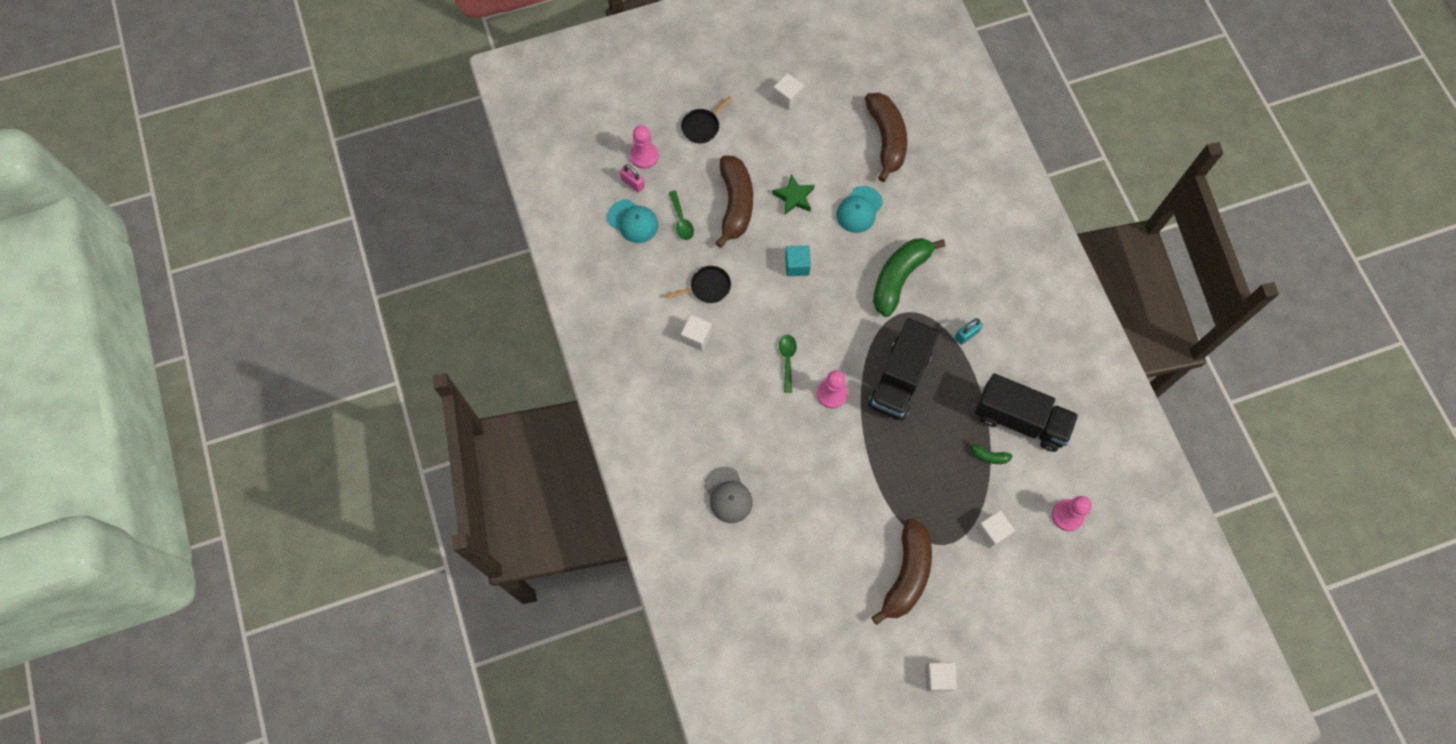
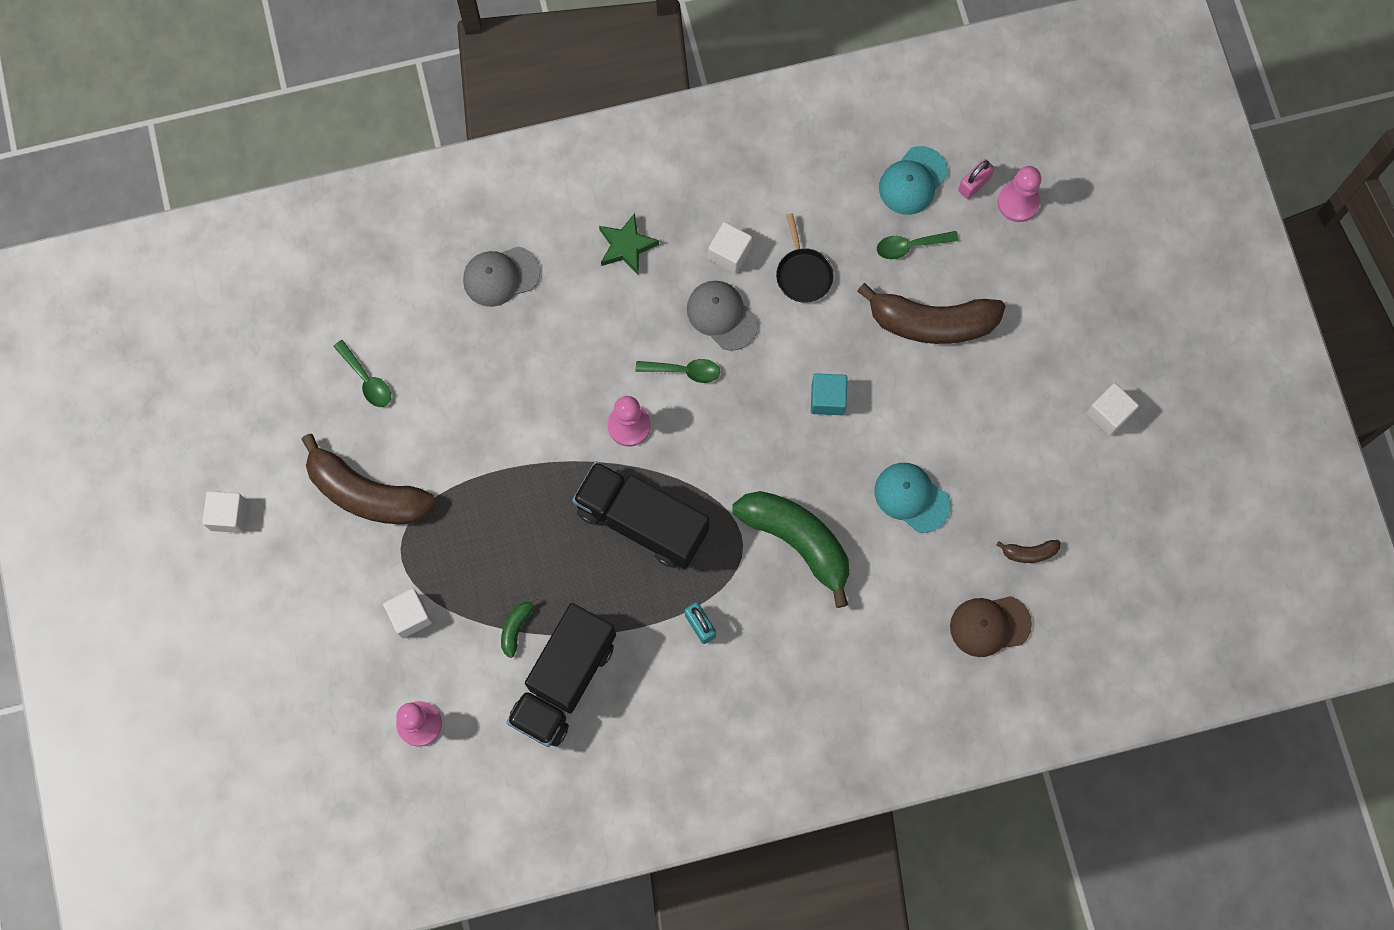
camera: 95 degrees right, 5 degrees up
black pan [681,96,733,143] -> none
green star [772,174,815,215] -> green star moved to [599,213,659,274]
brown banana [865,93,907,182] -> brown banana [996,540,1061,563], size x0.42
none -> green spoon [333,340,391,407]
none -> grey cap [687,281,759,351]
none -> brown cap [950,596,1032,657]

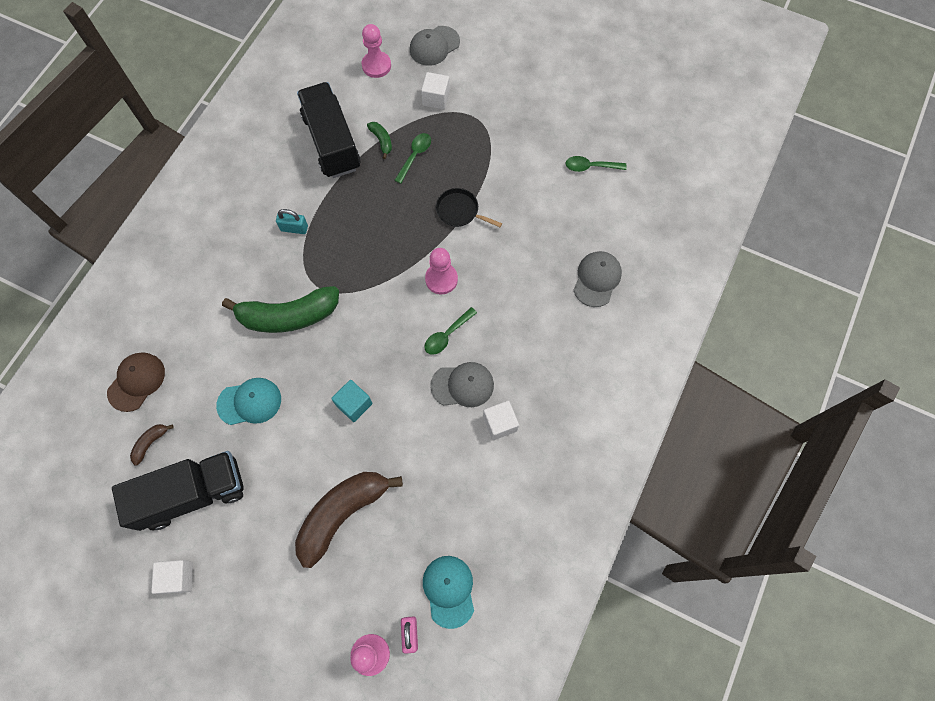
camera: 130 degrees right, 5 degrees down
white cube [202,491,247,533] -> none
brown banana [301,434,436,524] -> none
black truck [572,461,710,569] -> black truck moved to [112,451,244,531]
green star [599,213,659,274] -> none
black pan [776,213,833,303] -> black pan moved to [436,188,502,227]
green spoon [877,231,958,259] -> green spoon moved to [395,133,431,184]
none -> grey cap [410,26,460,66]

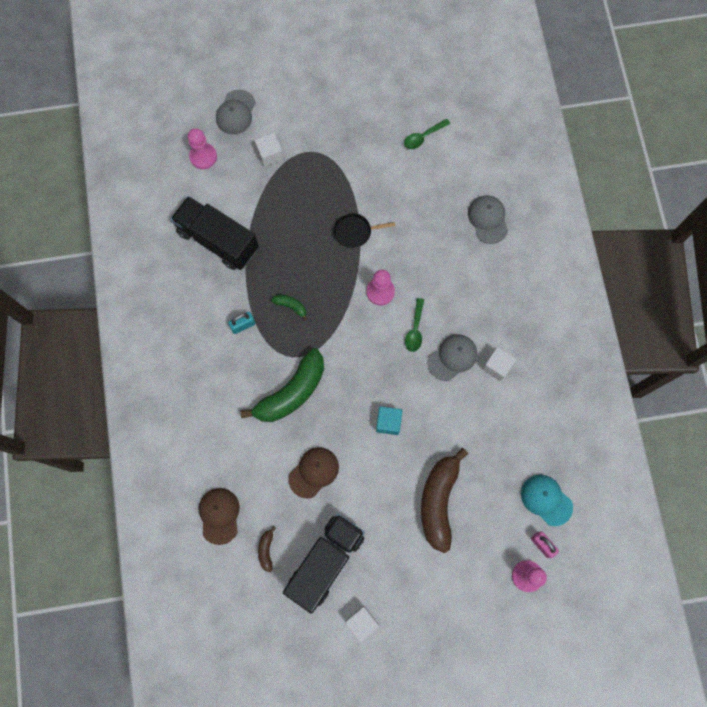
camera: 35 degrees left, 5 degrees up
turquoise cap [216,378,281,425] -> brown cap [288,447,339,499]
green banana [367,122,392,159] -> green banana moved to [271,295,308,321]
green spoon [395,133,431,184] -> none

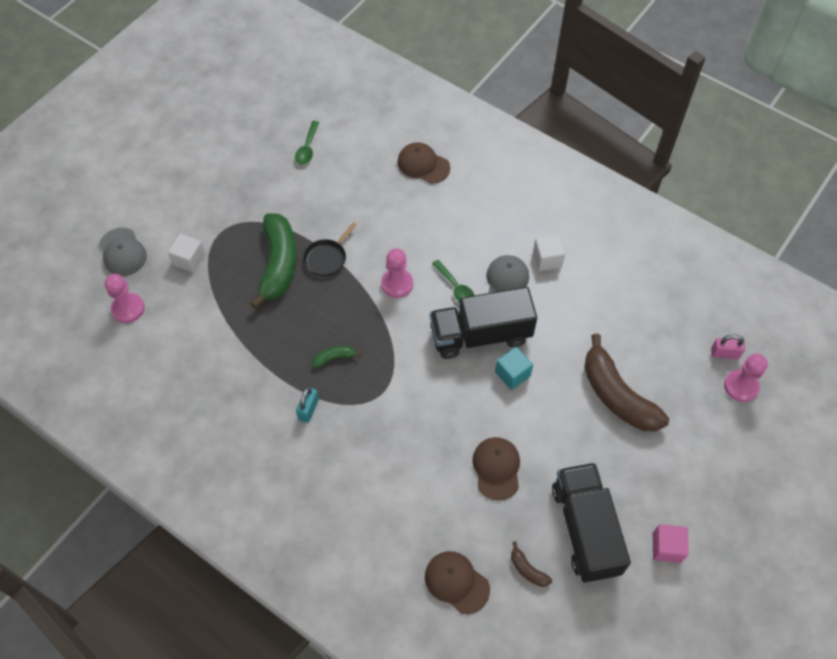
camera: 45 degrees left, 15 degrees down
black truck [171,196,259,270] -> black truck moved to [430,287,537,359]
green banana [240,348,324,422] -> green banana moved to [250,213,297,309]
white cube [345,606,379,642] -> pink cube [653,524,689,563]
grey cap [468,195,508,244] -> brown cap [397,142,450,184]
turquoise cap [521,475,573,526] -> none

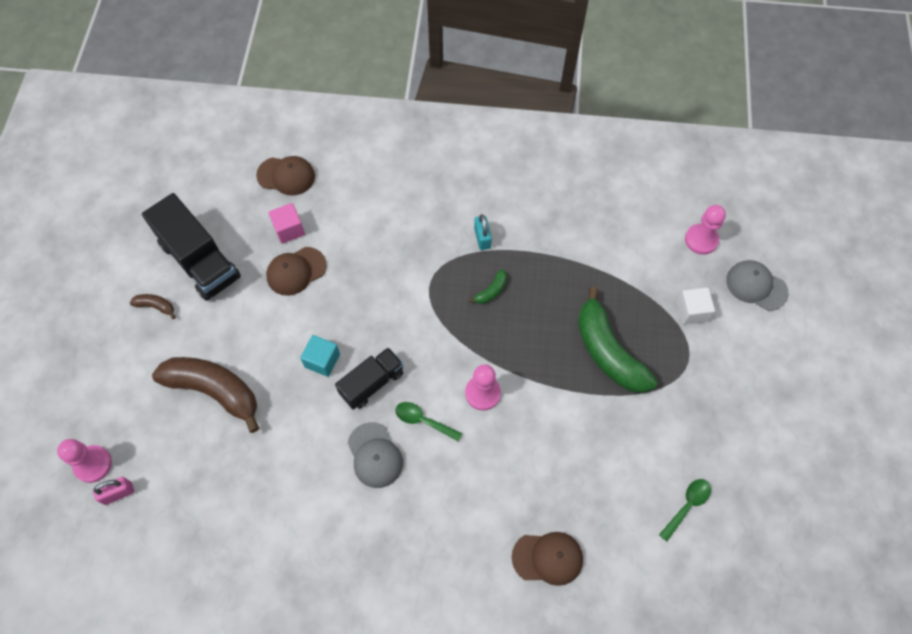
camera: 150 degrees right, 5 degrees up
green spoon [295,121,319,165] -> green spoon turned 60 degrees clockwise [659,479,711,541]
black pan [303,222,357,277] -> none
black truck [430,287,537,359] -> black truck [335,347,404,410], size x0.62
brown cap [472,437,520,501] -> brown cap turned 90 degrees clockwise [266,247,327,296]
brown banana [511,541,552,587] -> brown banana moved to [130,294,176,319]
white cube [533,235,565,271] -> none
pink cube [653,524,689,563] -> pink cube moved to [269,203,305,244]

